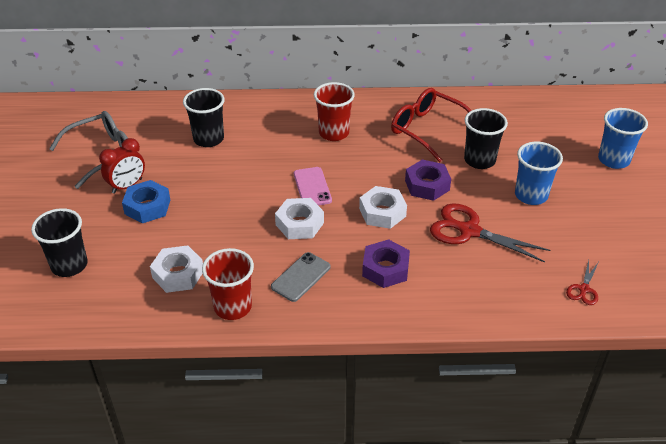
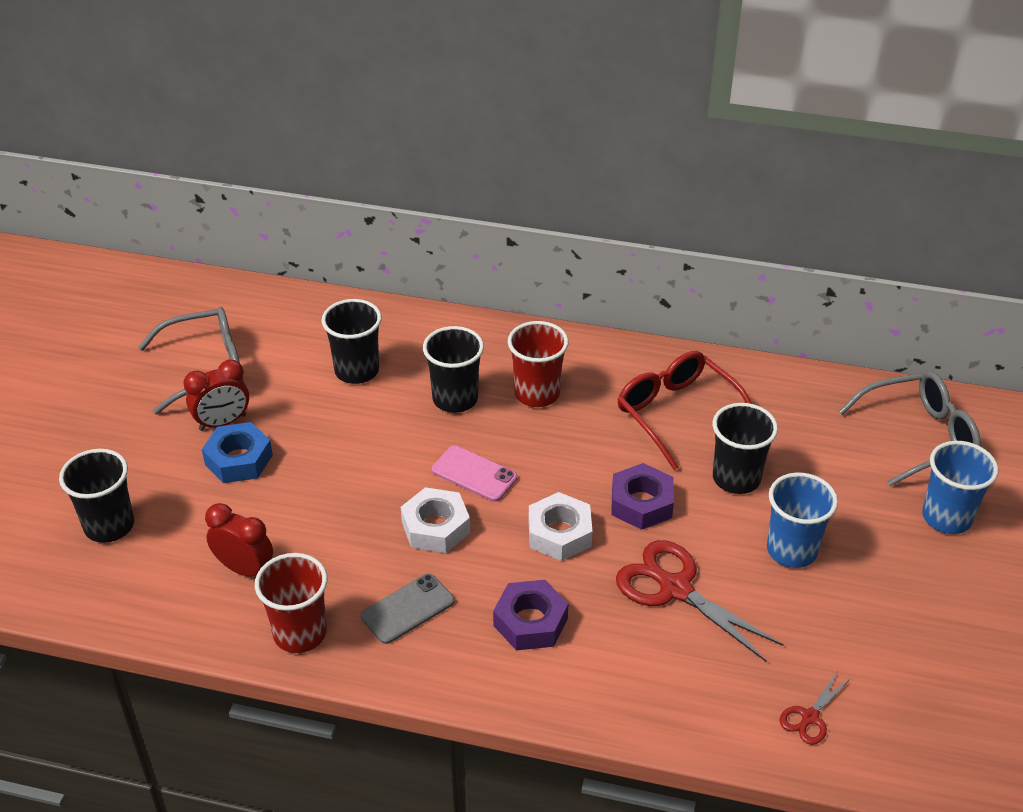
camera: 15 degrees right, 0 degrees up
white nut [150,245,203,293] -> red clock [205,503,273,577]
pink phone [294,167,332,206] -> pink phone turned 60 degrees counterclockwise [432,445,517,502]
none -> black cup [423,326,484,413]
none -> grey glasses [839,371,981,486]

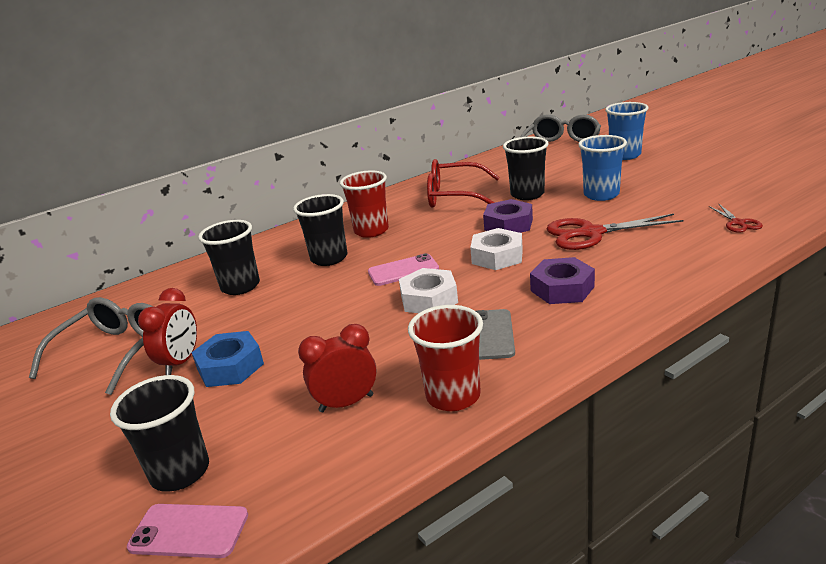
camera: 45 degrees left, 15 degrees down
none -> pink phone [127,504,248,558]

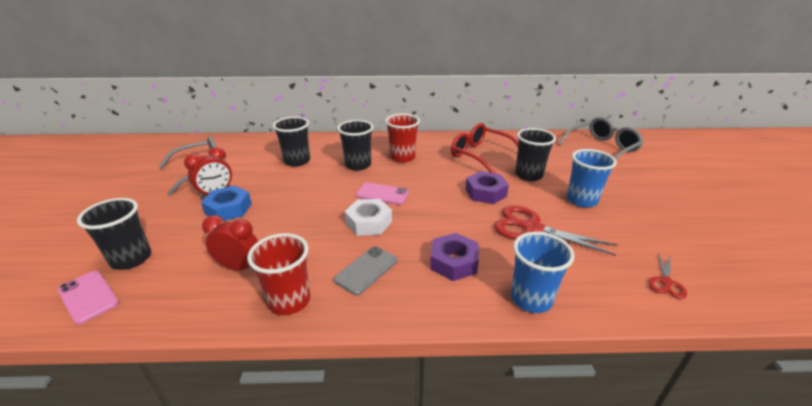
camera: 30 degrees right, 5 degrees up
white nut [470,228,523,270] -> none
blue cup [605,102,649,160] -> blue cup moved to [511,232,575,313]

